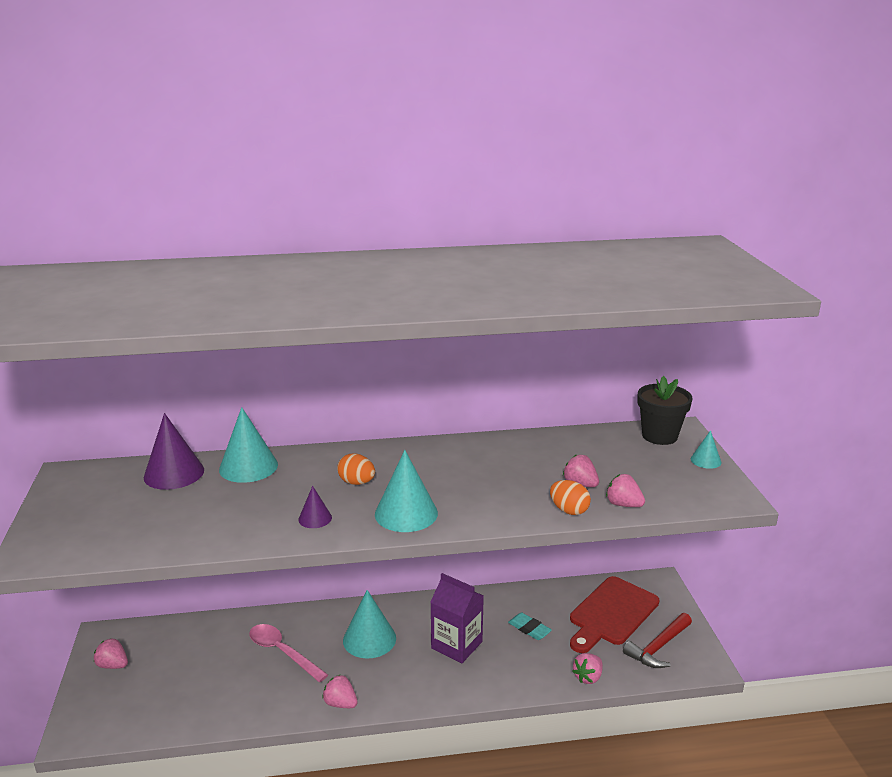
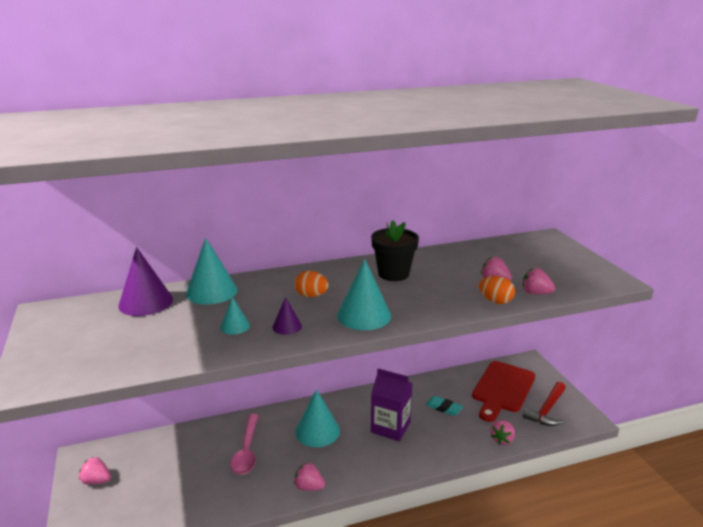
camera: 10 degrees left, 0 degrees up
pink spoon [249,624,328,682] -> pink spoon turned 120 degrees counterclockwise [230,414,259,475]
black flower pot [637,376,693,445] -> black flower pot moved to [371,220,419,281]
turquoise cone [691,430,721,469] -> turquoise cone moved to [220,297,250,335]

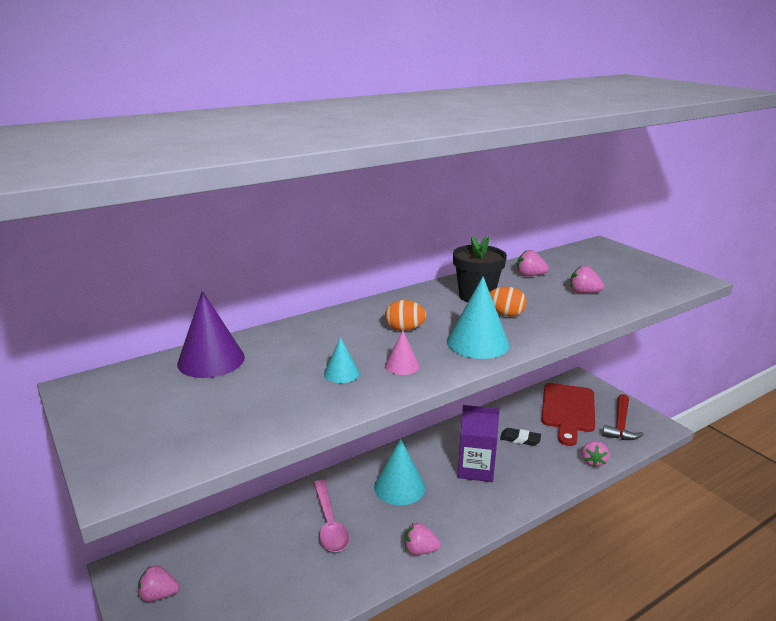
camera: 15 degrees left, 0 degrees up
turquoise cone [186,238,238,305] -> none
purple cone [272,297,302,335] -> pink cone [385,331,419,375]
turquoise eraser [426,396,463,416] -> black eraser [500,428,541,446]
orange egg [479,276,515,304] -> orange egg moved to [490,287,527,316]
pink strawberry [523,268,555,294] -> pink strawberry moved to [517,250,549,276]

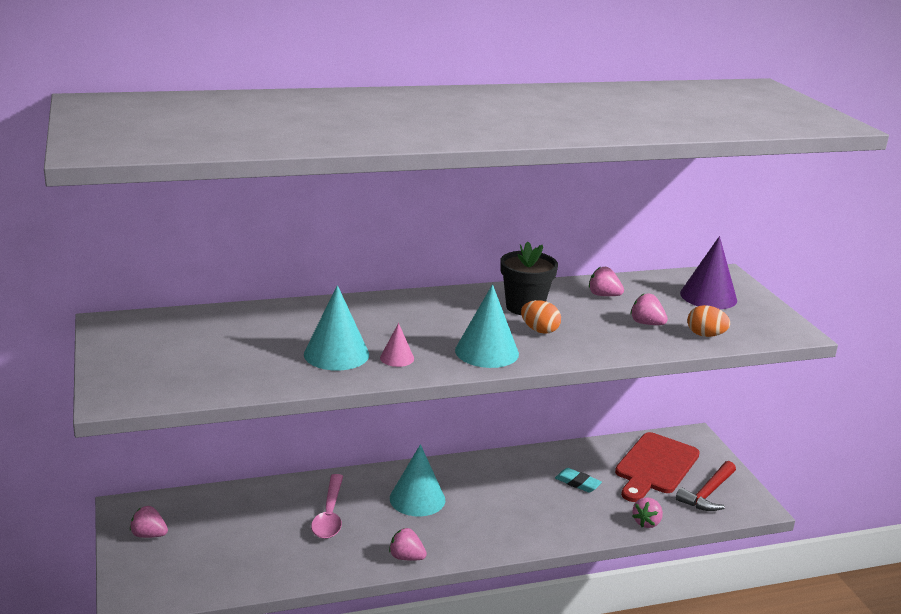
camera: 15 degrees right, 0 degrees up
purple cone [177,291,245,378] -> purple cone moved to [680,236,737,309]
turquoise cone [324,337,359,383] -> turquoise cone [304,285,369,371], size x1.91
orange egg [385,300,426,331] -> orange egg moved to [687,305,730,337]
purple carton [458,405,500,482] -> none
black eraser [500,428,541,446] -> turquoise eraser [555,468,602,493]

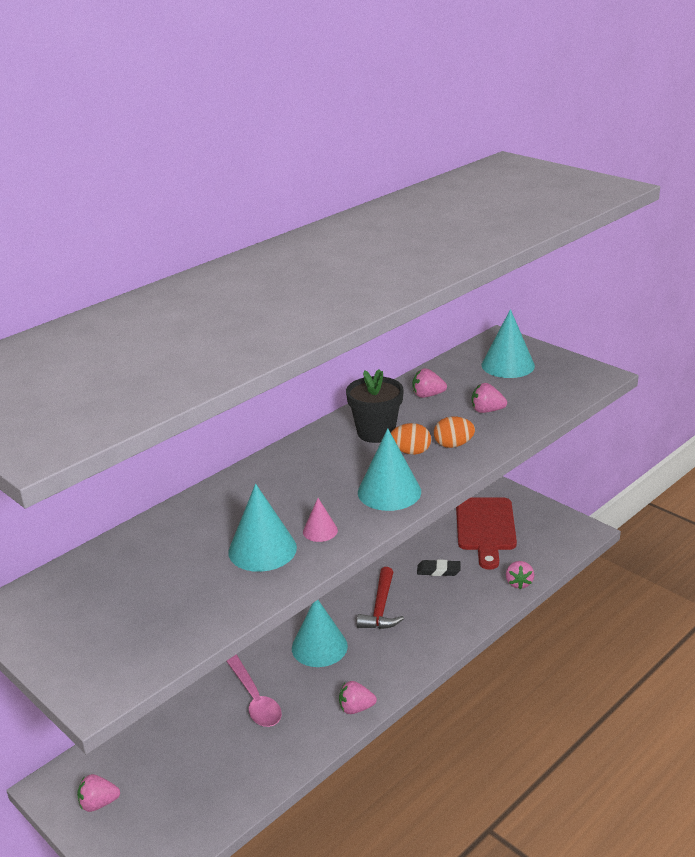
camera: 25 degrees left, 5 degrees up
turquoise eraser [555,468,602,493] -> black eraser [417,559,461,576]
red hammer [676,461,736,511] -> red hammer moved to [357,567,404,629]
purple cone [680,236,737,309] -> turquoise cone [482,309,535,378]
orange egg [687,305,730,337] -> orange egg moved to [434,417,475,448]

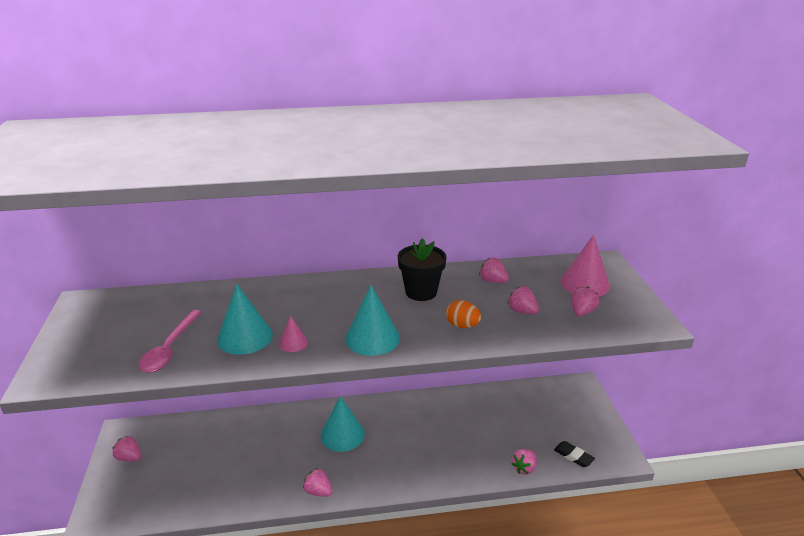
camera: 35 degrees right, 0 degrees up
pink spoon [226,655,282,727] -> pink spoon moved to [138,310,202,373]
red hammer [357,567,404,629] -> none
orange egg [391,423,431,455] -> none
black eraser [417,559,461,576] -> black eraser moved to [554,441,595,467]
red cutting board [456,497,517,570] -> none
turquoise cone [482,309,535,378] -> pink cone [560,234,610,297]
none -> pink strawberry [571,287,599,316]

